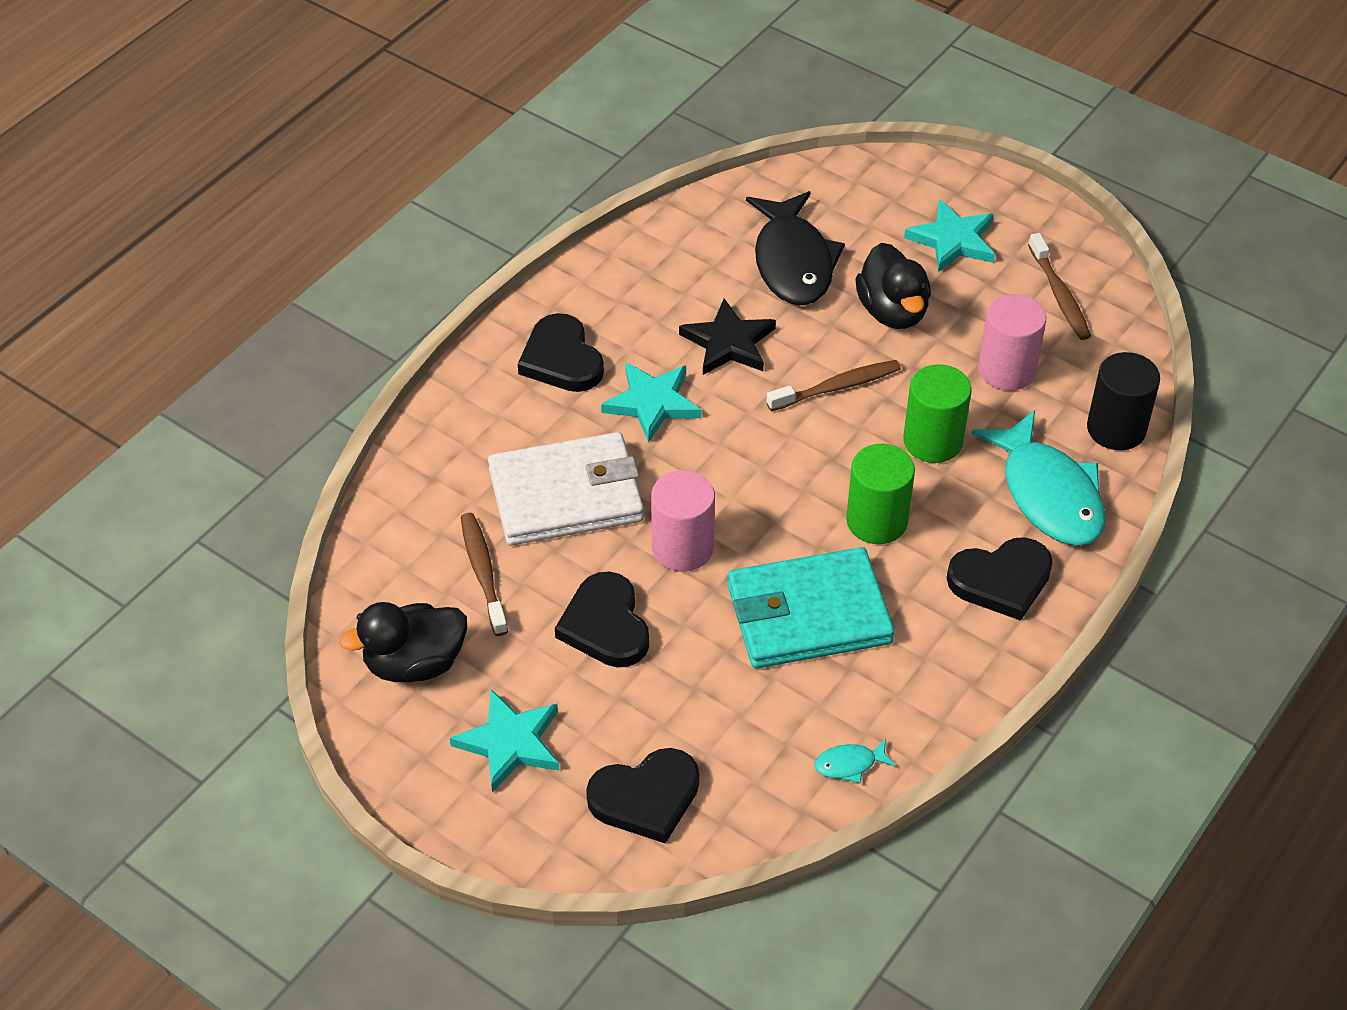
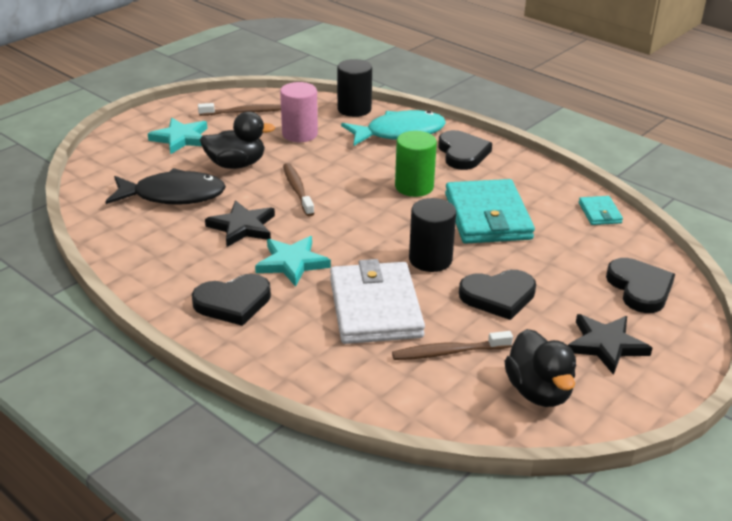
camera: 85 degrees left, 15 degrees down
turquoise star [450,689,560,793] -> black star [568,314,652,375]
pink cylinder [651,470,715,571] -> black cylinder [409,198,456,272]
turquoise fish [815,738,896,783] -> turquoise wallet [579,196,623,225]
green cylinder [903,364,971,463] -> none

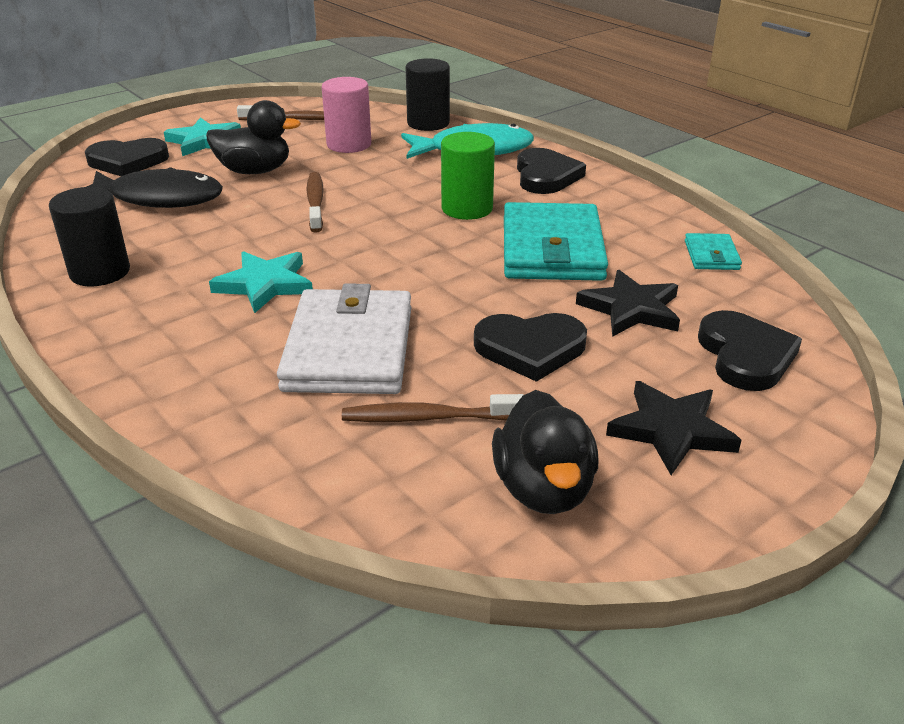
camera: 10 degrees right, 0 degrees up
black heart [192,274,271,326] -> black heart moved to [85,138,169,176]
black star [205,200,275,247] -> black star moved to [576,270,680,337]
black cylinder [409,198,456,272] -> black cylinder moved to [49,187,130,286]

